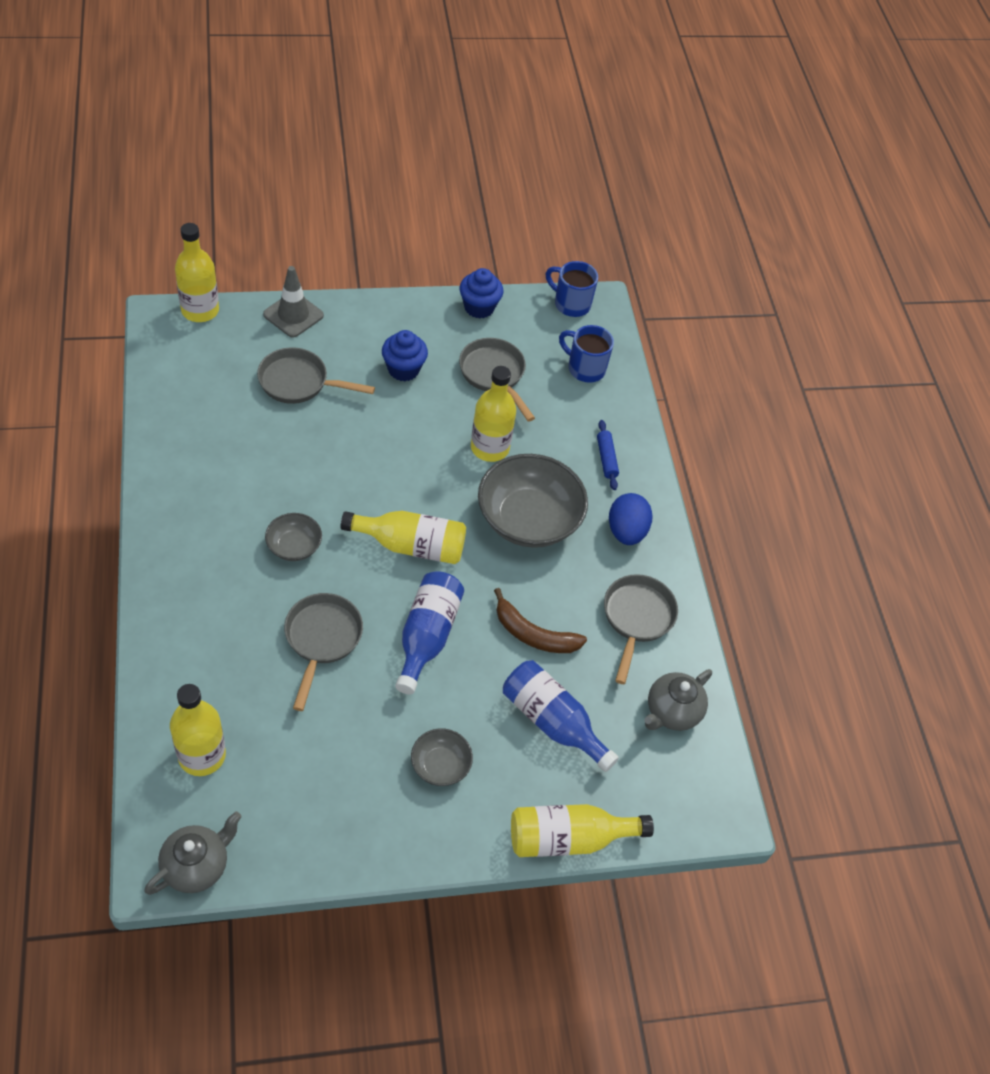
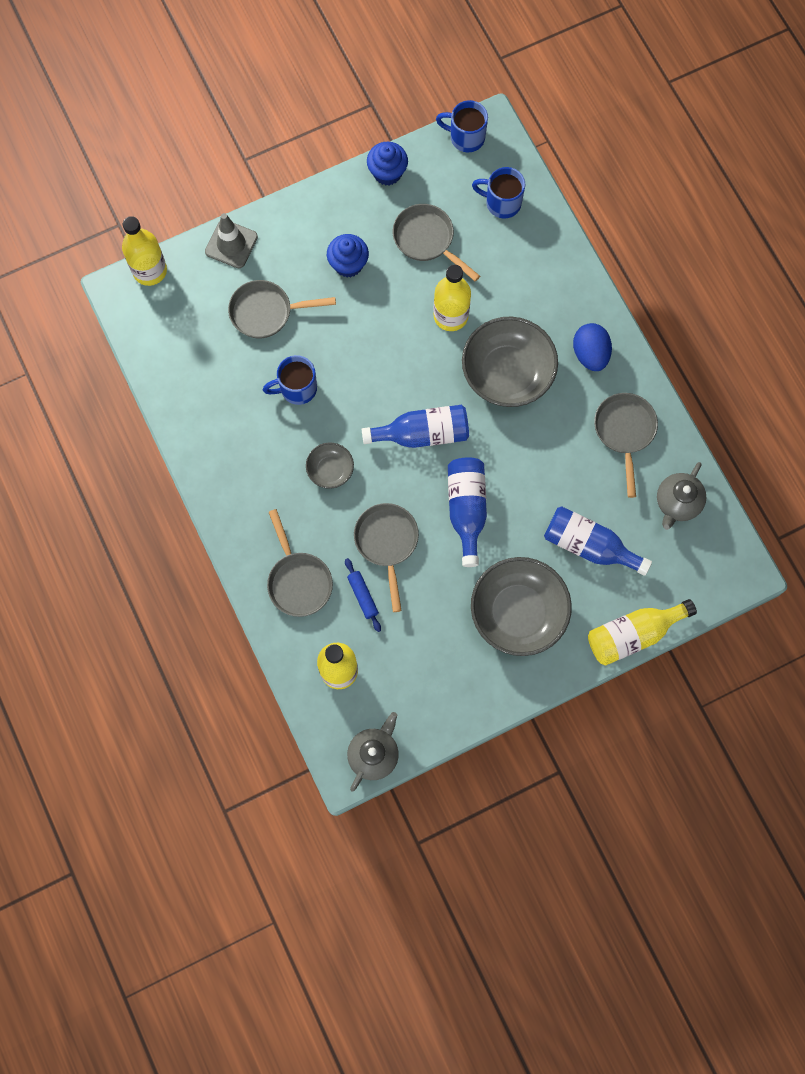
camera: 10 degrees left, 20 degrees up
yellow bottle [340,511,466,564] -> blue bottle [361,405,469,448]
grey bowl [411,728,473,786] -> grey bowl [471,557,572,656], size x2.02
brown banana [494,588,587,653] -> none
blue rolling pin [597,420,619,490] -> blue rolling pin moved to [345,558,381,632]
none -> blue mug [263,355,317,405]
none -> grey pan [267,509,333,617]

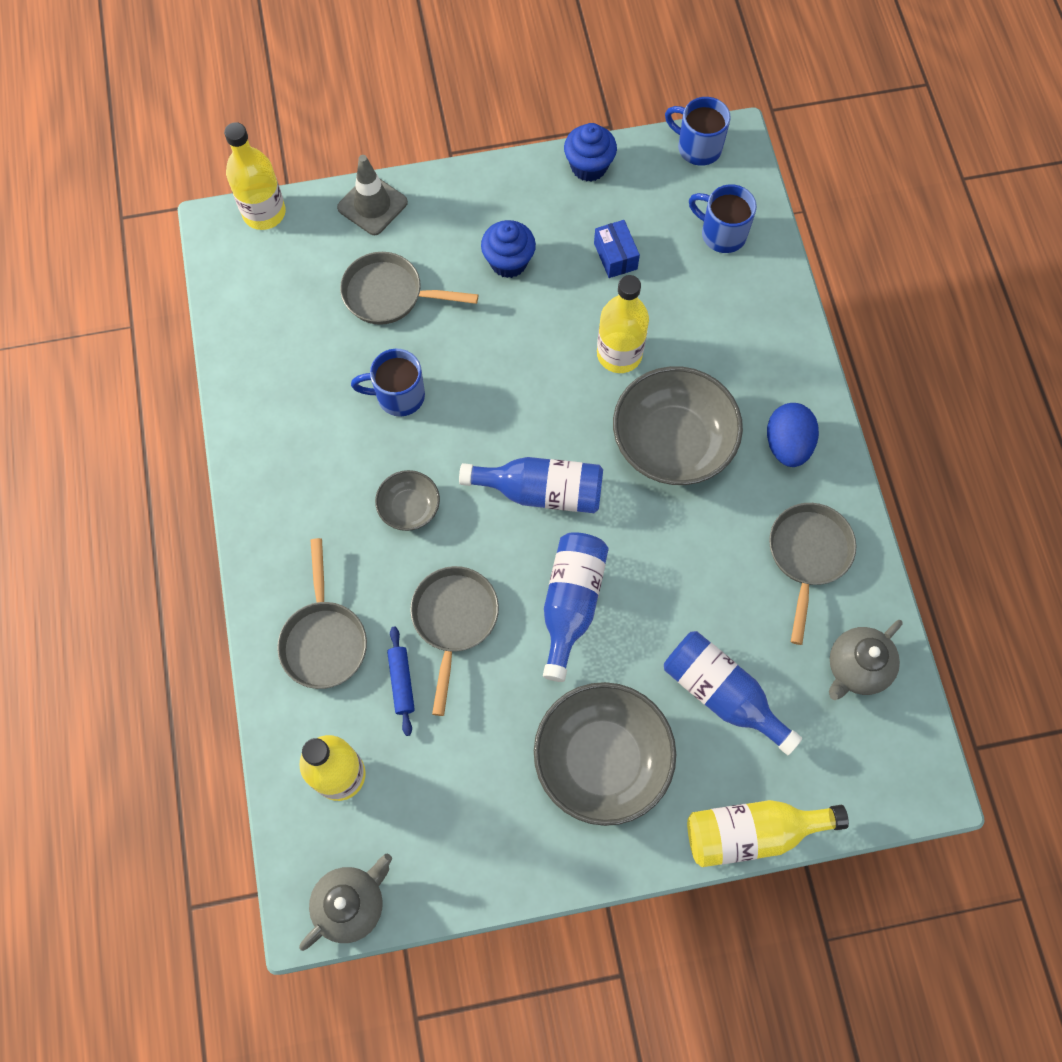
camera: 15 degrees right, 5 degrees down
grey pan [393,204,480,282] -> blue box [594,220,640,278]

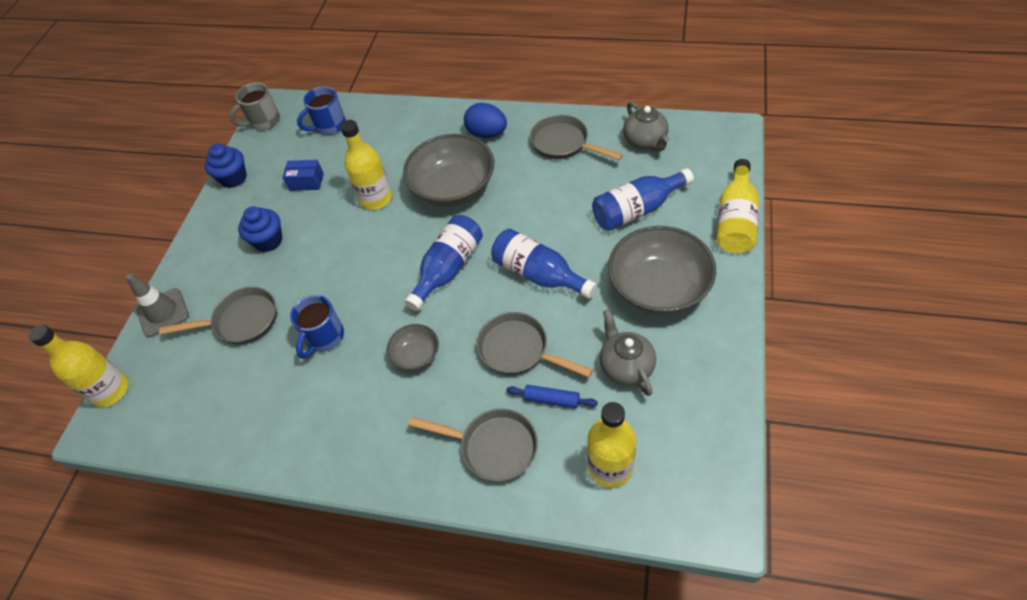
camera: 60 degrees left, 15 degrees down
grey teapot [299,854,392,951] -> grey teapot moved to [600,309,656,396]
grey pan [340,252,478,325] -> grey pan turned 135 degrees counterclockwise [159,287,277,345]
blue mug [665,97,731,166] -> grey mug [230,82,280,130]

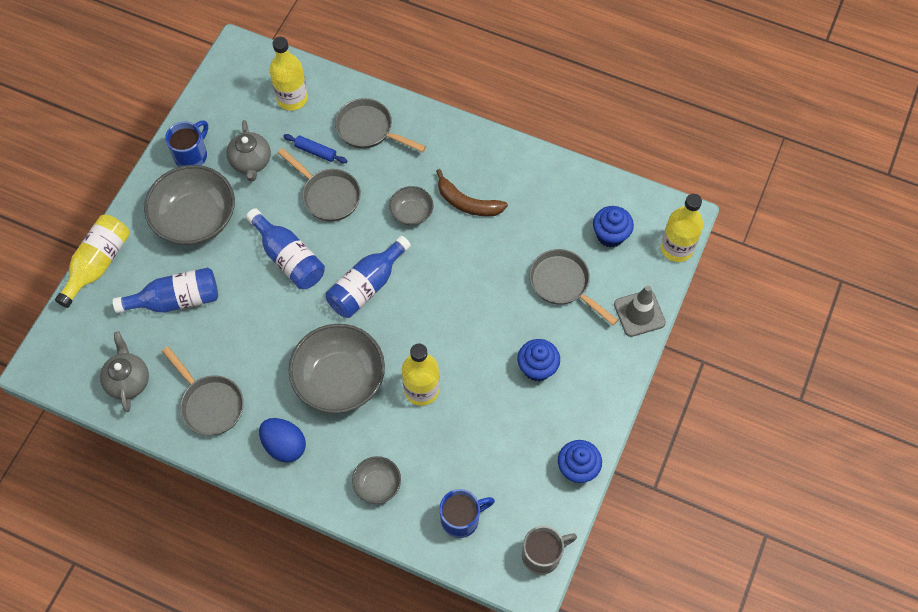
camera: 175 degrees left, 10 degrees up
grey pan [159,287,277,345] -> grey pan turned 45 degrees clockwise [529,249,618,325]
blue box [282,160,324,191] -> none
blue mug [290,295,344,359] -> blue mug moved to [165,121,208,167]
none -> grey bowl [352,456,401,504]
none -> brown banana [436,169,508,216]
none -> blue cupcake [593,206,634,247]

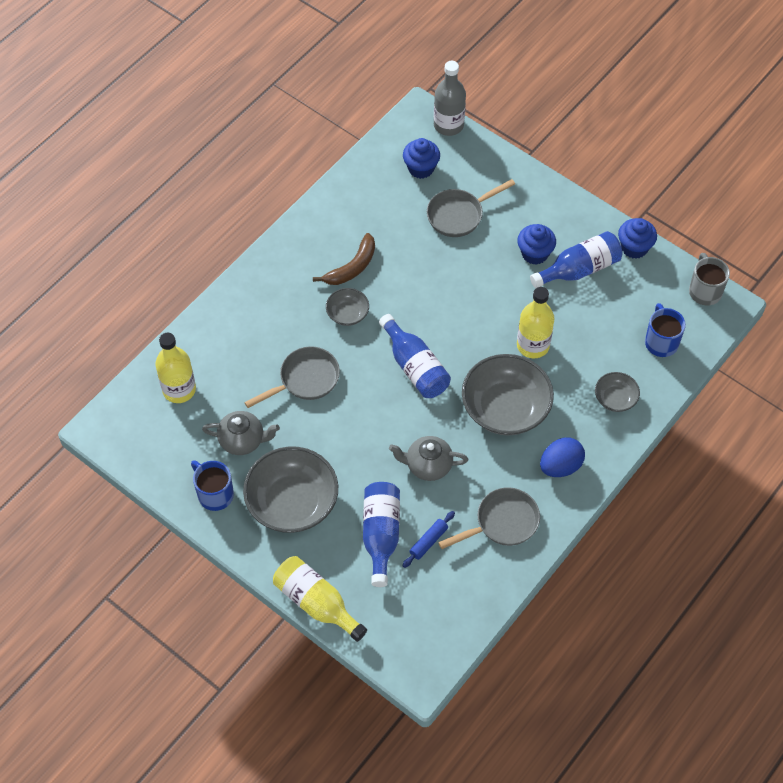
camera: 75 degrees left, 5 degrees down
grey teapot [100,331,149,412] -> grey teapot moved to [389,436,468,481]
blue bottle [246,208,325,289] -> blue bottle moved to [530,231,622,288]
blue rolling pin [283,134,347,163] -> blue rolling pin moved to [402,511,455,568]
grey pan [335,98,426,152] -> none
grey traffic cone [614,286,666,337] -> none
yellow bottle [661,194,703,262] -> grey bottle [434,61,466,136]

